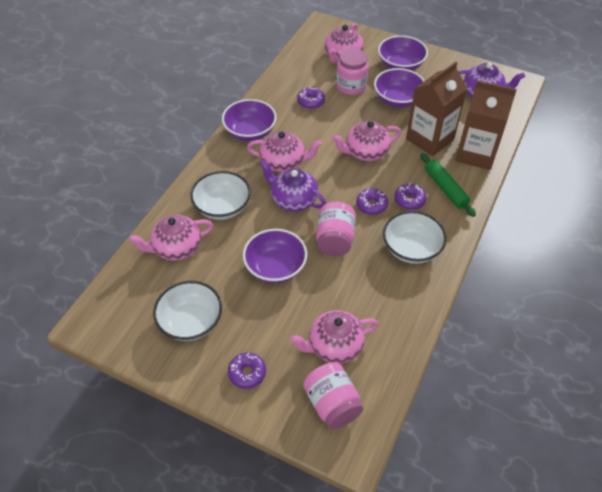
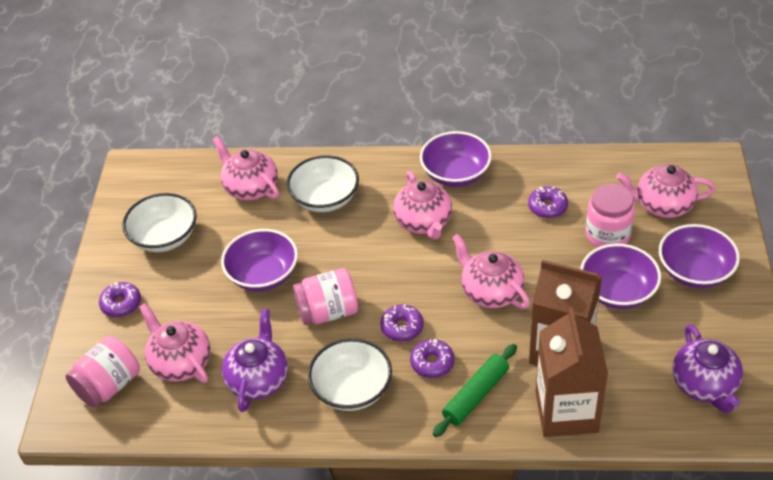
camera: 70 degrees right, 5 degrees down
purple teapot [260,160,326,212] -> purple teapot moved to [222,309,288,412]

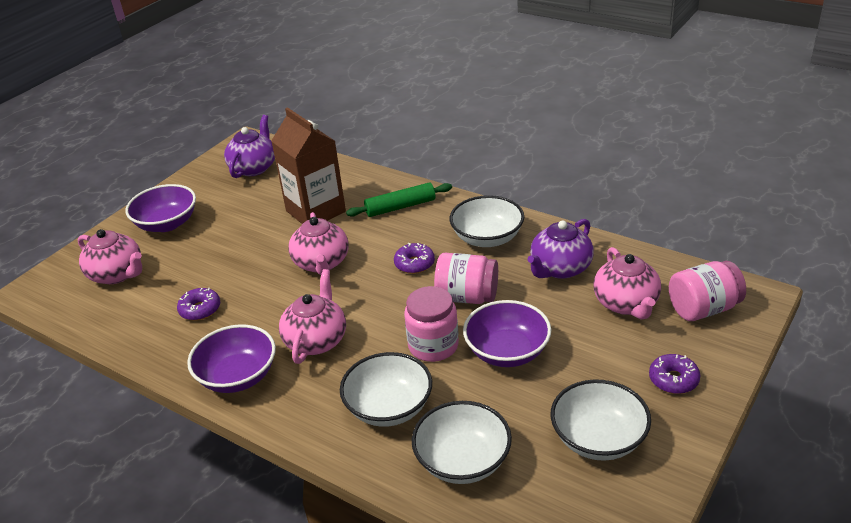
camera: 150 degrees left, 10 degrees down
pink teapot [212,136,279,200] -> white bowl [412,401,512,484]
purple donut [410,339,454,378] -> none
brown carton [535,307,608,437] -> none
purple bowl [580,243,661,309] -> none
pink jar [585,184,635,247] -> pink jar moved to [404,286,459,362]

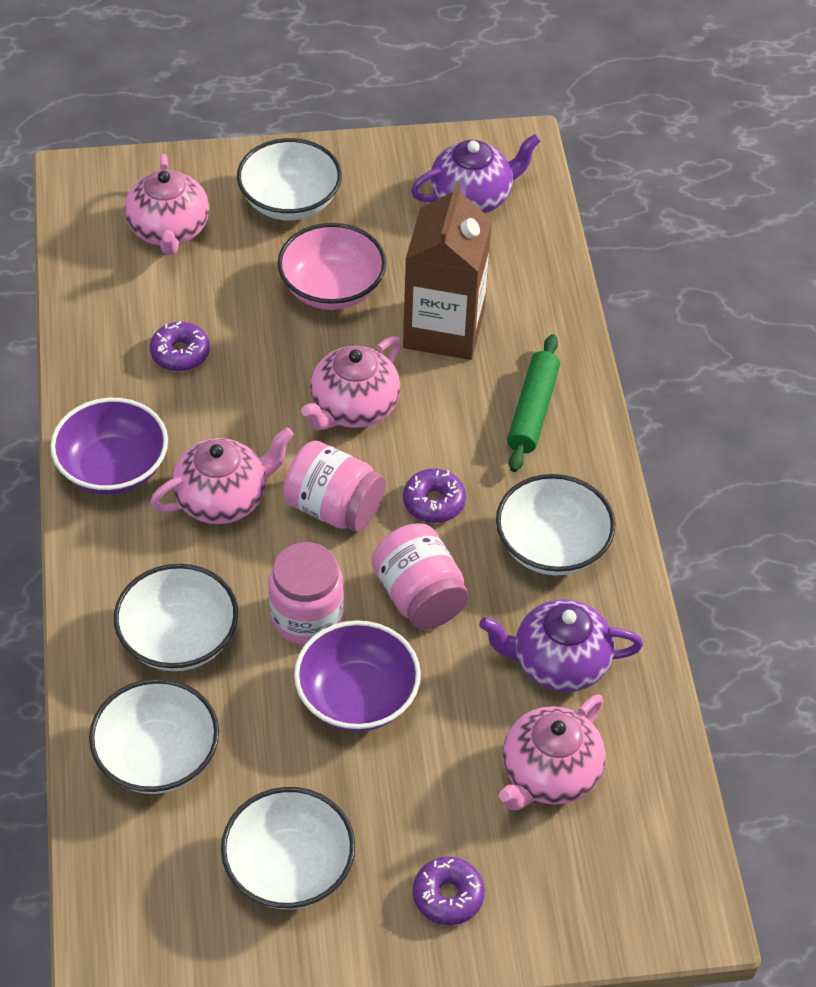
camera: 45 degrees right, 15 degrees up
purple bowl [125,184,196,232] -> white bowl [237,138,342,220]
green rolling pin [346,183,452,217] -> green rolling pin turned 75 degrees clockwise [507,334,560,472]
pink jar [669,261,746,321] -> pink jar moved to [283,440,386,532]
none -> pink bowl [278,223,386,310]

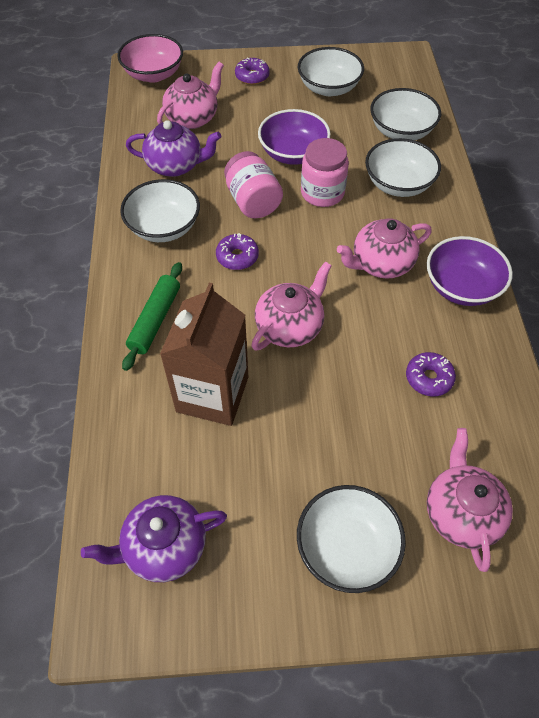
camera: 175 degrees left, 5 degrees up
pink bowl [278,223,386,310] -> pink bowl moved to [117,34,183,83]
pink jar [283,440,386,532] -> none

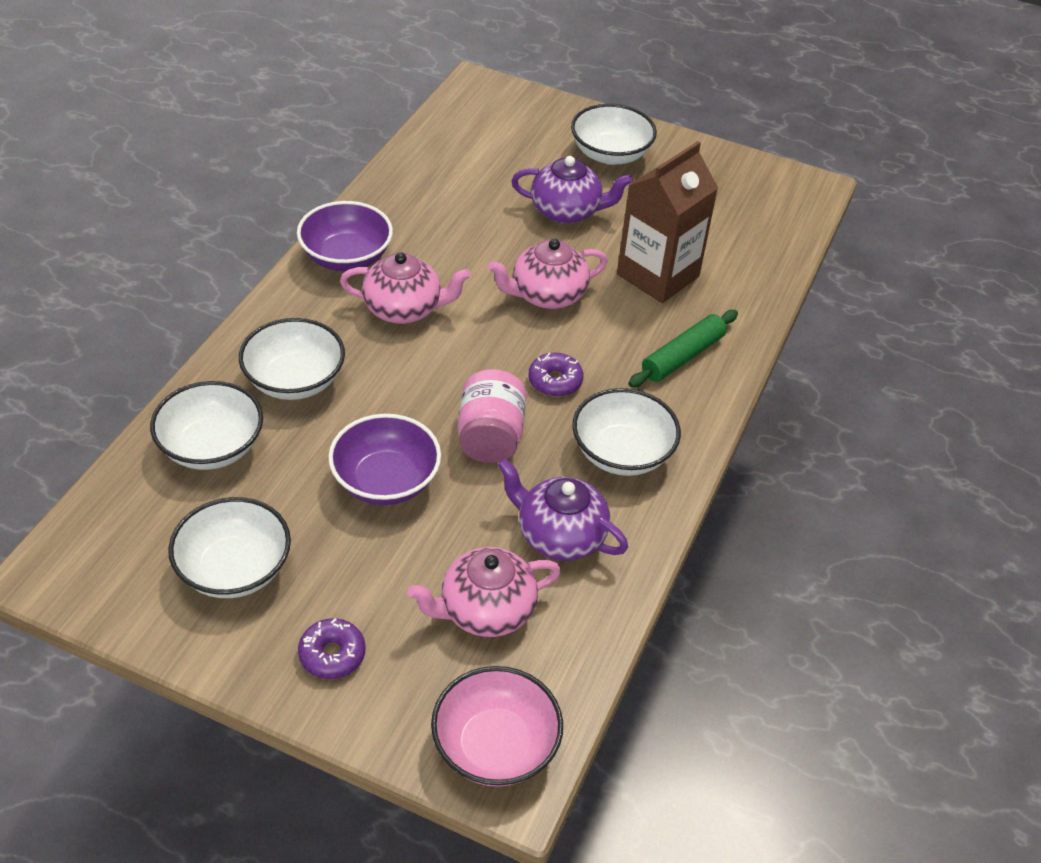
camera: 155 degrees left, 10 degrees down
purple teapot [81,495,227,582] -> purple teapot moved to [511,156,633,224]
pink jar [301,138,349,207] -> none
purple donut [406,352,456,396] -> none
pink teapot [427,428,513,572] -> none

